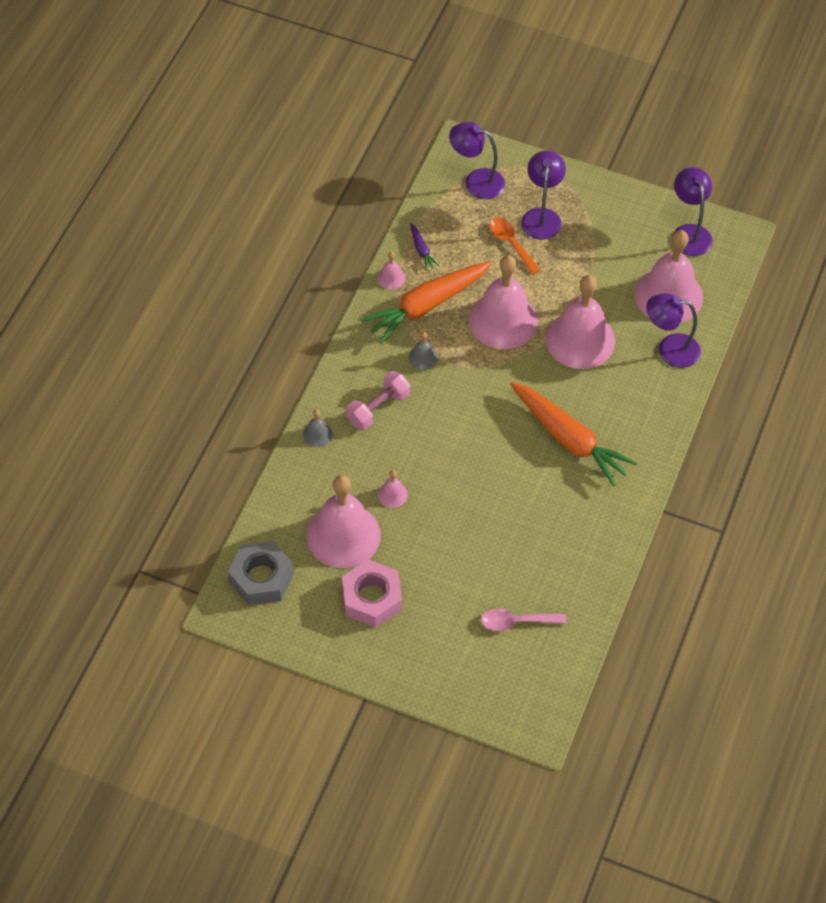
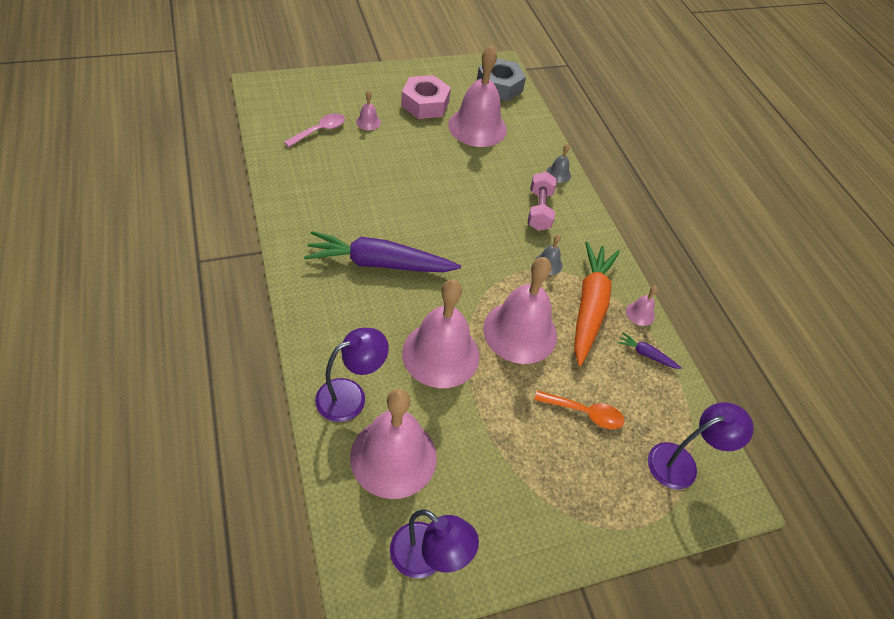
camera: 135 degrees right, 5 degrees down
pink bell [378,470,408,508] -> pink bell moved to [356,90,381,130]
orange carrot [510,382,638,487] -> purple carrot [304,231,461,272]
purple lamp [521,150,566,240] -> none

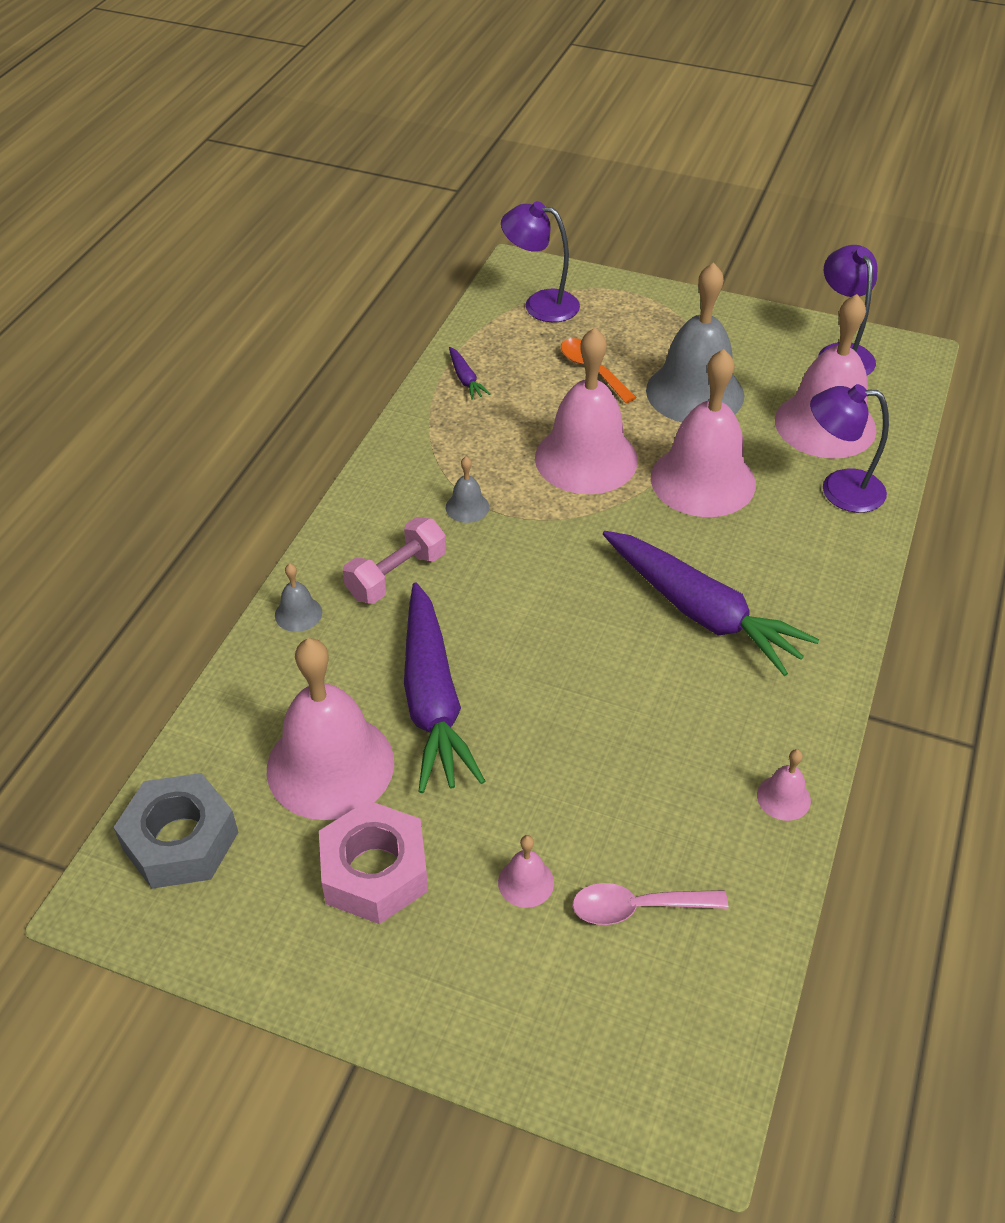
camera: 135 degrees left, 5 degrees down
orange carrot [574,242,620,366] -> none
pink bell [626,286,658,326] -> pink bell moved to [757,749,811,821]
none -> purple carrot [404,582,485,793]
none -> grey bell [646,262,744,422]

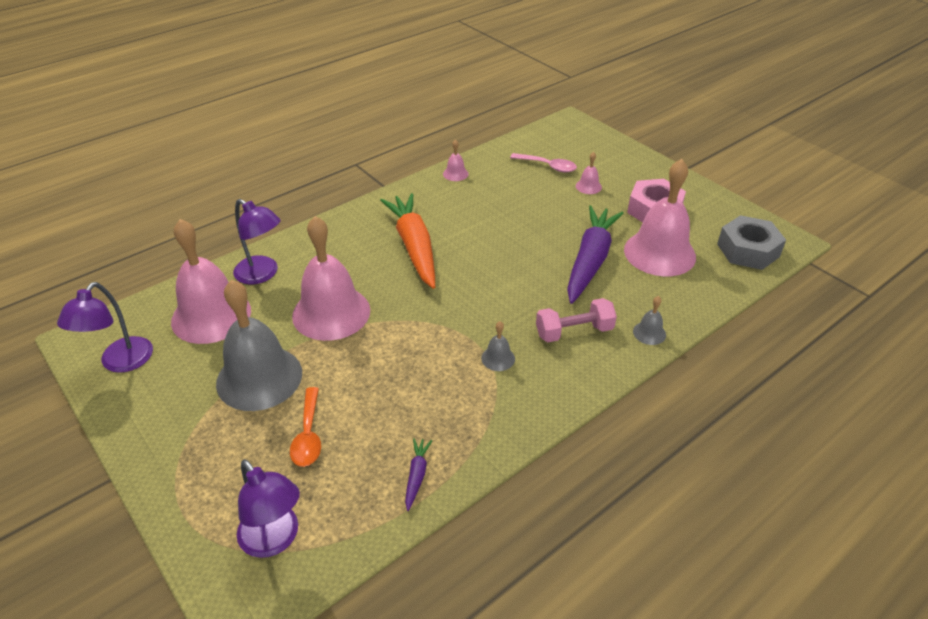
camera: 150 degrees left, 5 degrees down
pink bell [535,328,638,494] -> none
purple carrot [603,531,819,676] -> orange carrot [380,193,435,289]

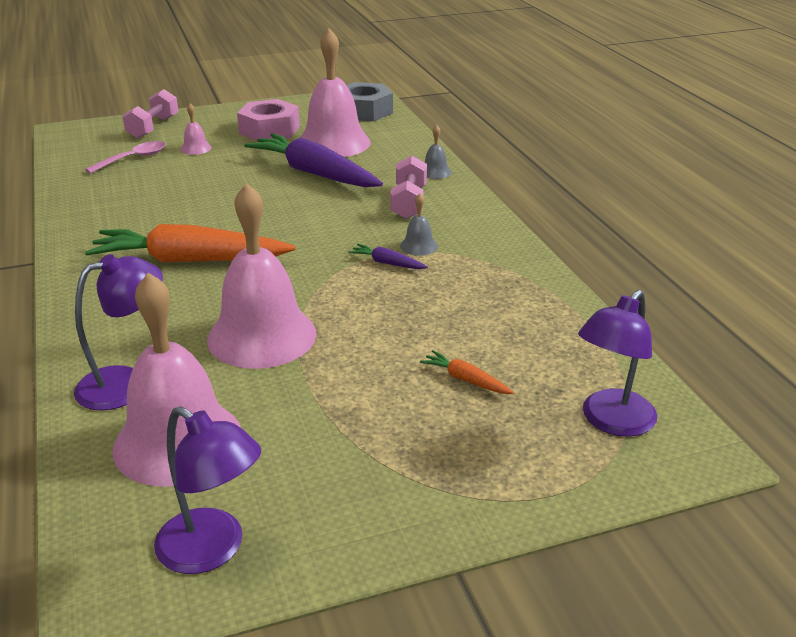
camera: 70 degrees left, 10 degrees down
grey bell [216,280,302,411] -> none
purple lamp [237,459,300,558] -> purple lamp turned 150 degrees clockwise [578,290,657,437]
orange spoon [290,387,321,467] -> orange carrot [420,350,514,394]
purple carrot [405,438,432,511] -> purple carrot moved to [348,244,428,269]
pink bell [443,139,469,181] -> none
none -> pink dumbbell [122,89,179,139]

